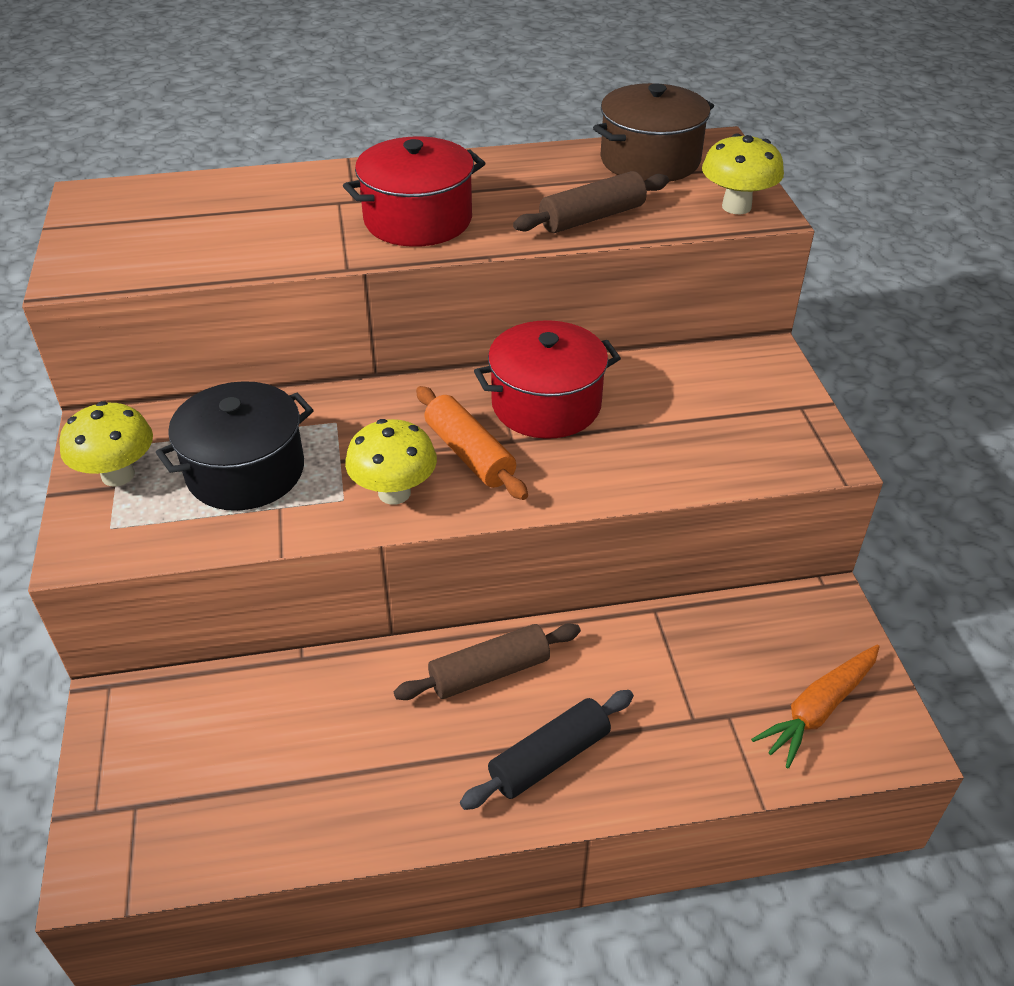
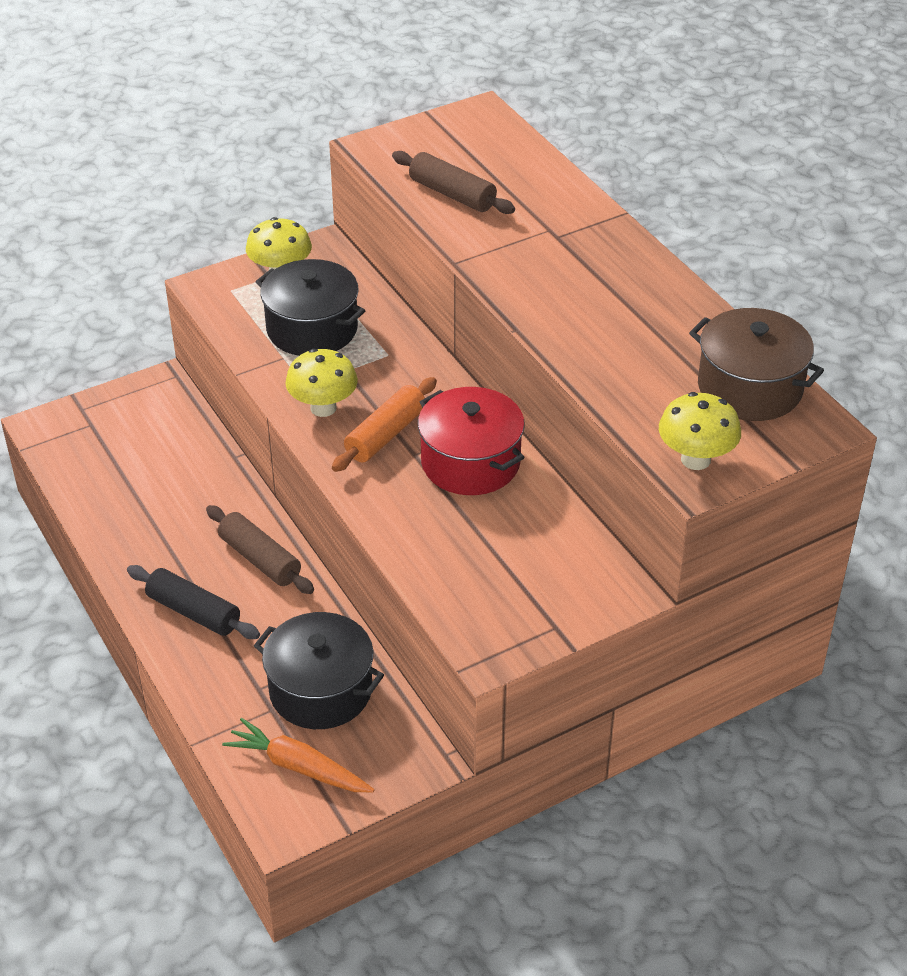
camera: 70 degrees right, 0 degrees up
red pot [343,136,485,247] -> none
brown rolling pin [513,171,669,233] -> brown rolling pin moved to [392,151,515,214]
none -> black pot [254,612,384,729]

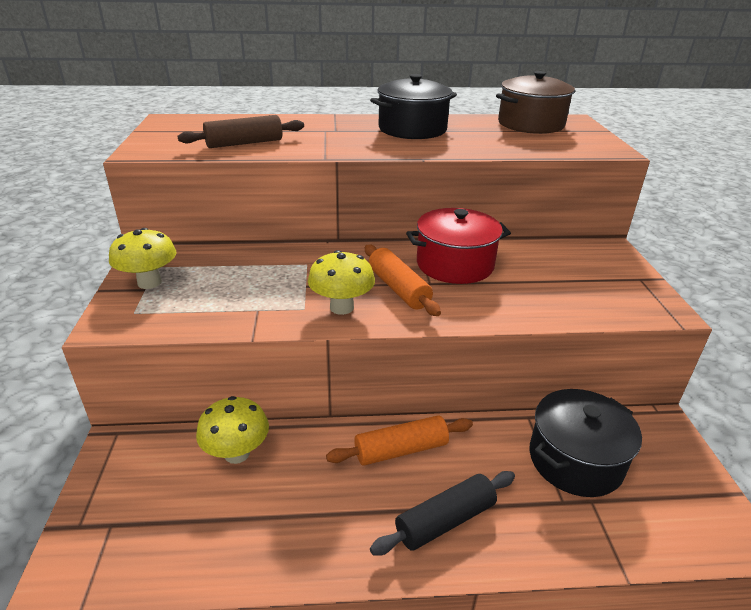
camera: 65 degrees left, 10 degrees down
brown rolling pin [206,505,314,594] -> orange rolling pin [326,415,473,466]
orange carrot [222,718,375,792] -> none
black pot [256,259,365,356] -> black pot moved to [370,74,457,139]
yellow mushroom [659,392,741,470] -> yellow mushroom moved to [196,396,269,464]

